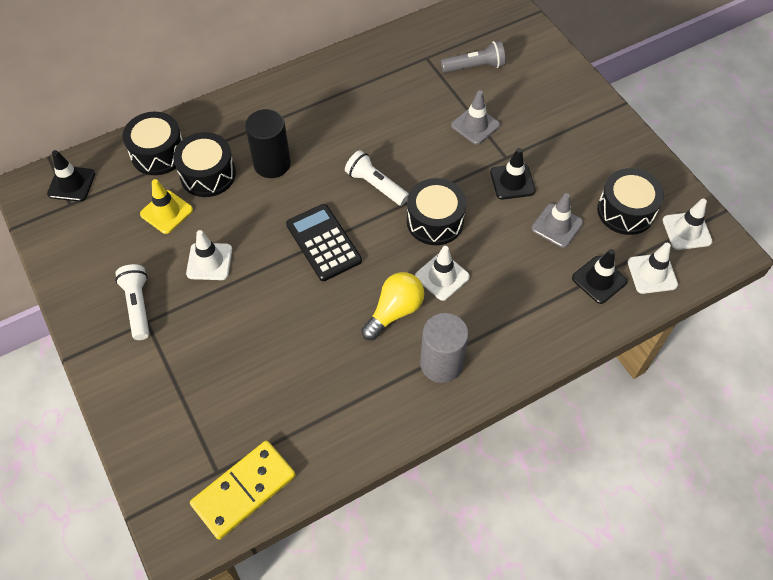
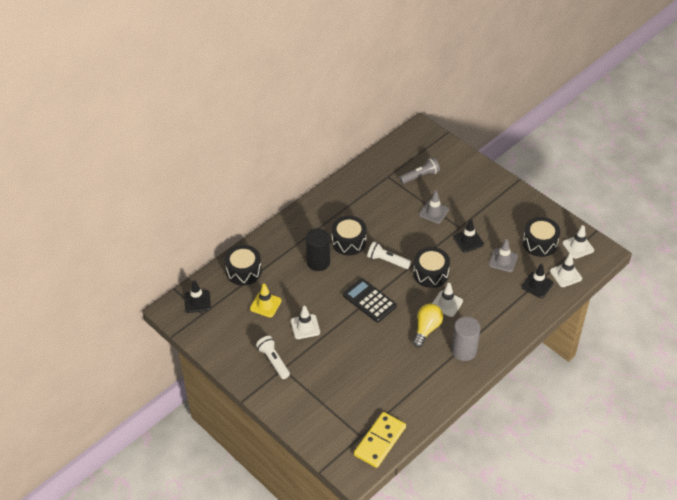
camera: 15 degrees left, 10 degrees down
black drum [173,132,236,197] -> black drum moved to [331,216,367,255]

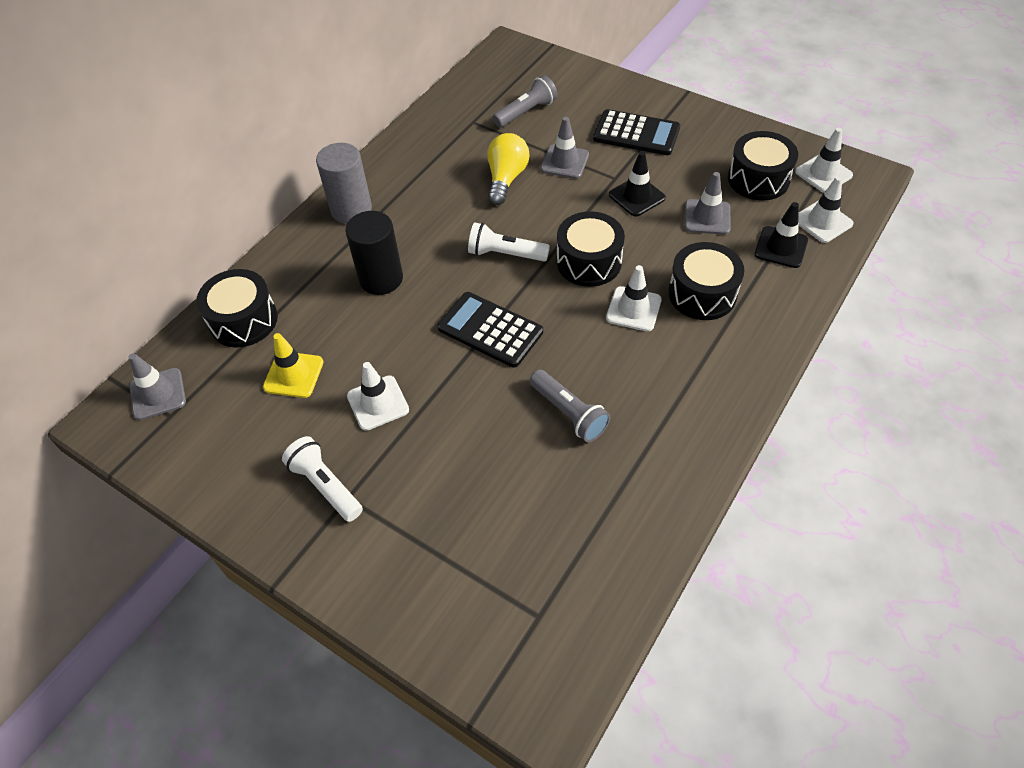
camera: 10 degrees left, 5 degrees up
black traffic cone [184,280,211,313] -> grey traffic cone [128,353,186,420]
black drum [331,216,367,255] -> black drum moved to [668,242,744,320]
yellow domino [354,412,406,468] -> none
yellow light bulb [413,304,443,348] -> yellow light bulb moved to [487,133,530,205]
grey cylinder [452,316,480,361] -> grey cylinder moved to [316,143,372,224]
none -> grey flashlight [530,370,610,442]
none -> black calculator [593,109,680,155]

